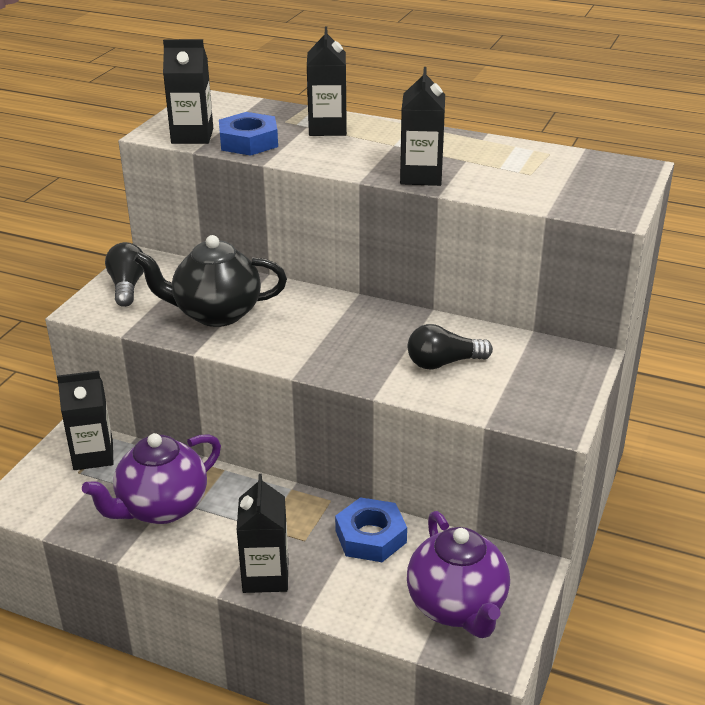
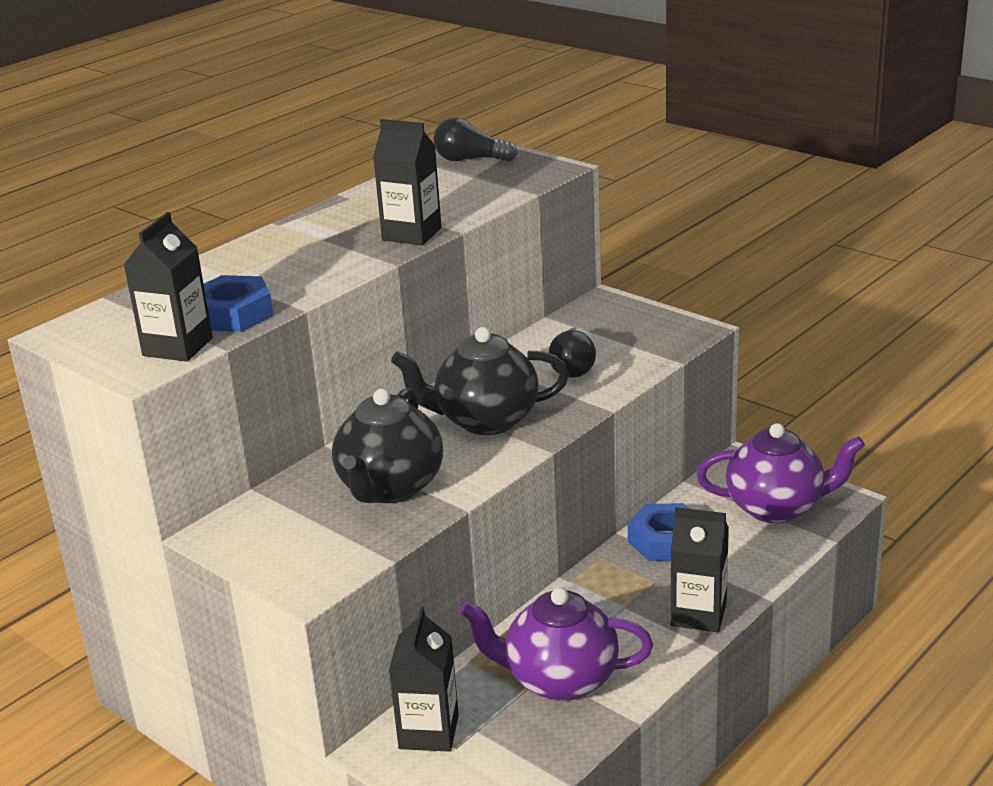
camera: 70 degrees left, 5 degrees down
purple teapot [82,433,221,524] -> purple teapot turned 120 degrees clockwise [459,588,653,701]
black light bulb [105,242,144,307] -> black light bulb moved to [434,118,518,162]
black carton [307,27,347,136] -> none
none -> black teapot [391,327,569,435]

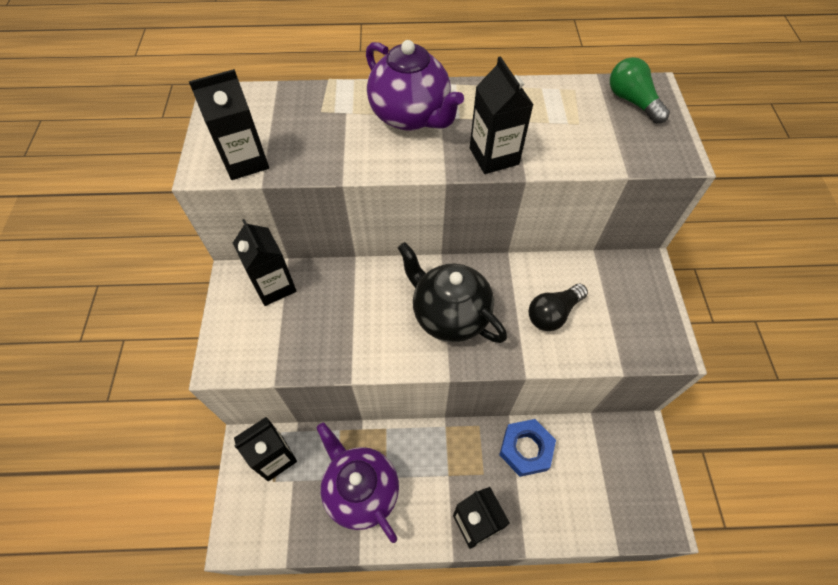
camera: 45 degrees right, 30 degrees up
blue nut [204,275,274,332] -> none
black teapot [332,388,443,503] -> none
black light bulb [434,118,518,162] -> green light bulb [610,57,670,124]
purple teapot [697,423,865,523] -> purple teapot moved to [366,40,464,131]
none -> black carton [233,219,297,306]

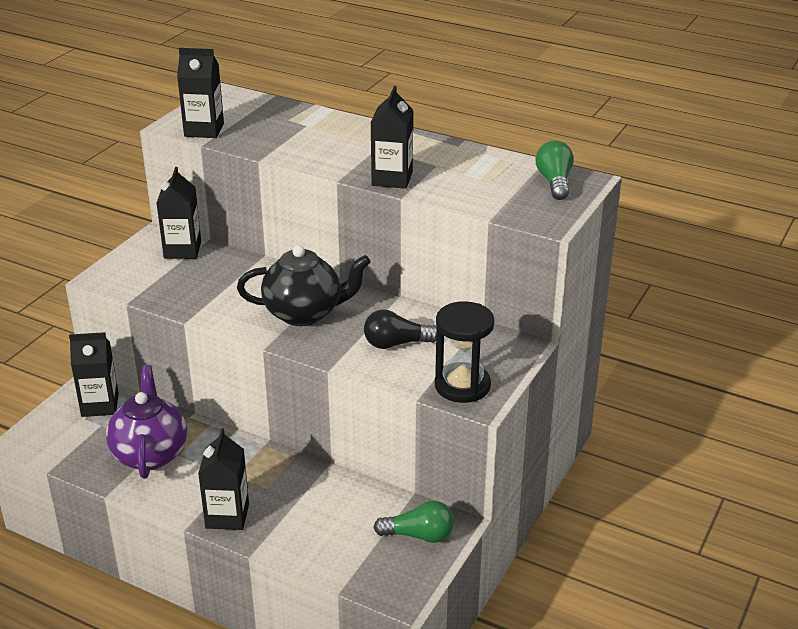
camera: 30 degrees right, 25 degrees down
purple teapot [366,40,464,131] -> none
black teapot [398,242,507,343] -> black teapot turned 105 degrees clockwise [237,245,371,326]
blue nut [499,419,556,477] -> none
none -> green light bulb [373,501,454,543]
none -> black hourglass [435,301,494,403]

